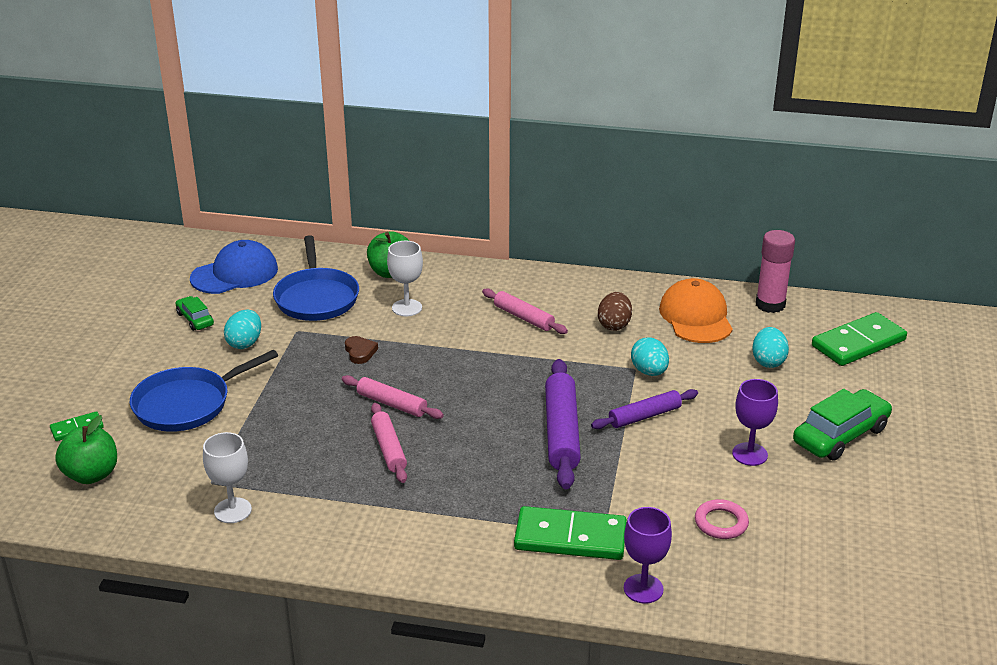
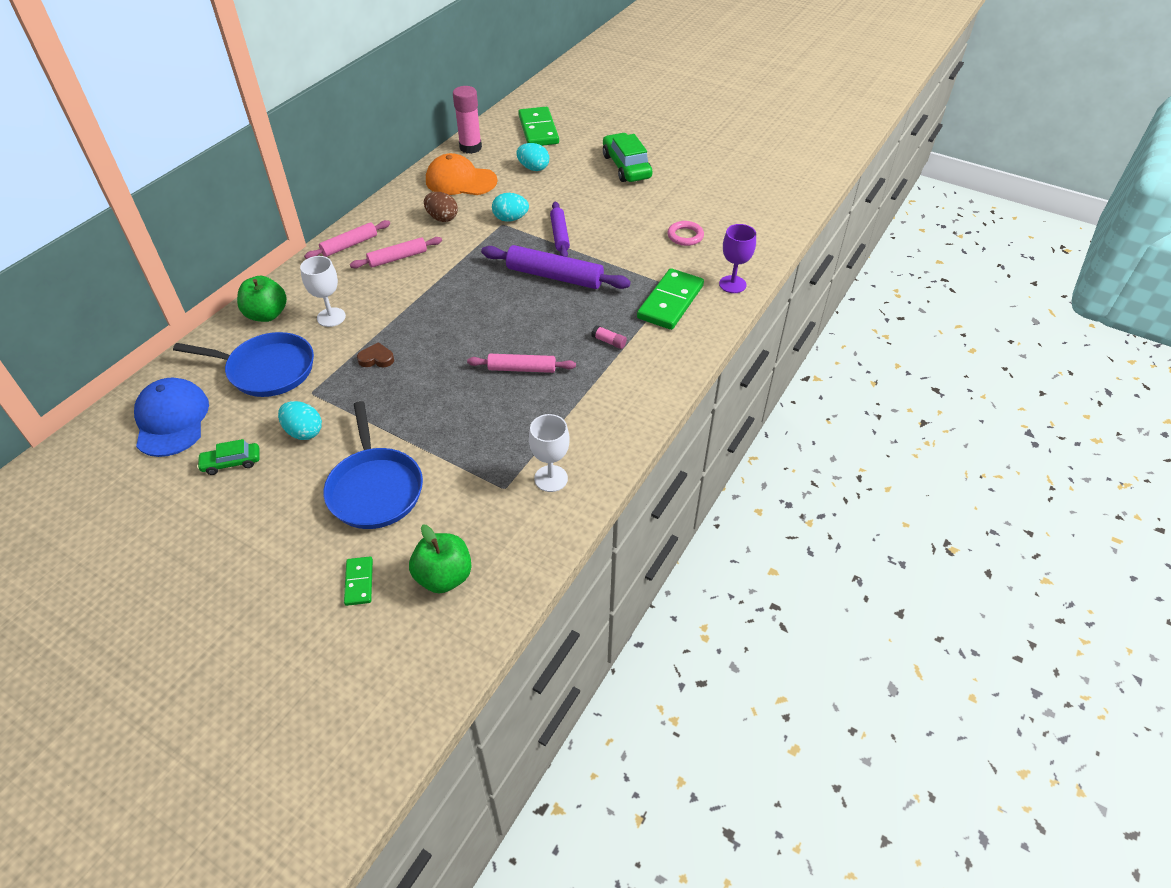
camera: 70 degrees left, 15 degrees up
pink rolling pin [342,375,444,419] -> pink rolling pin moved to [304,220,390,259]
purple goblet [732,379,778,466] -> none
none -> pink glue stick [591,325,627,349]

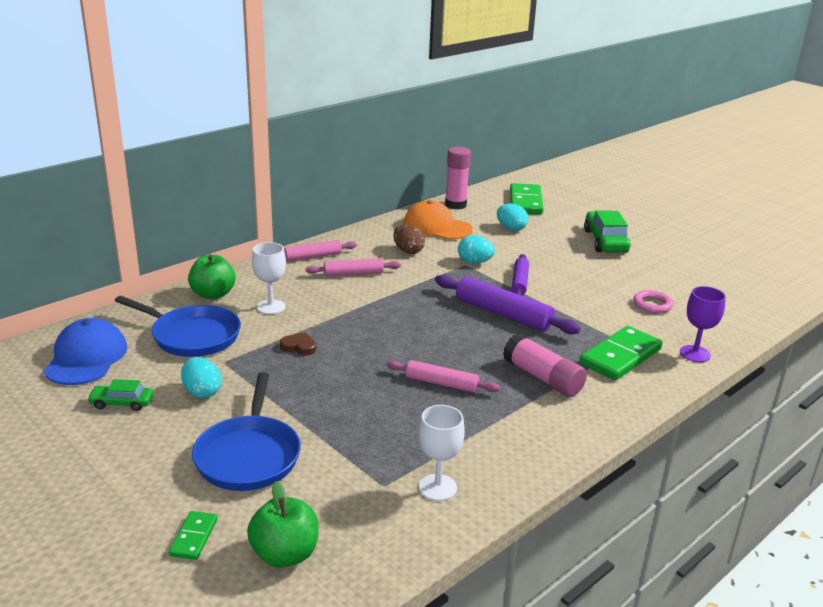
camera: 15 degrees right, 20 degrees down
pink glue stick [591,325,627,349] -> pink glue stick [503,333,587,397], size x2.24

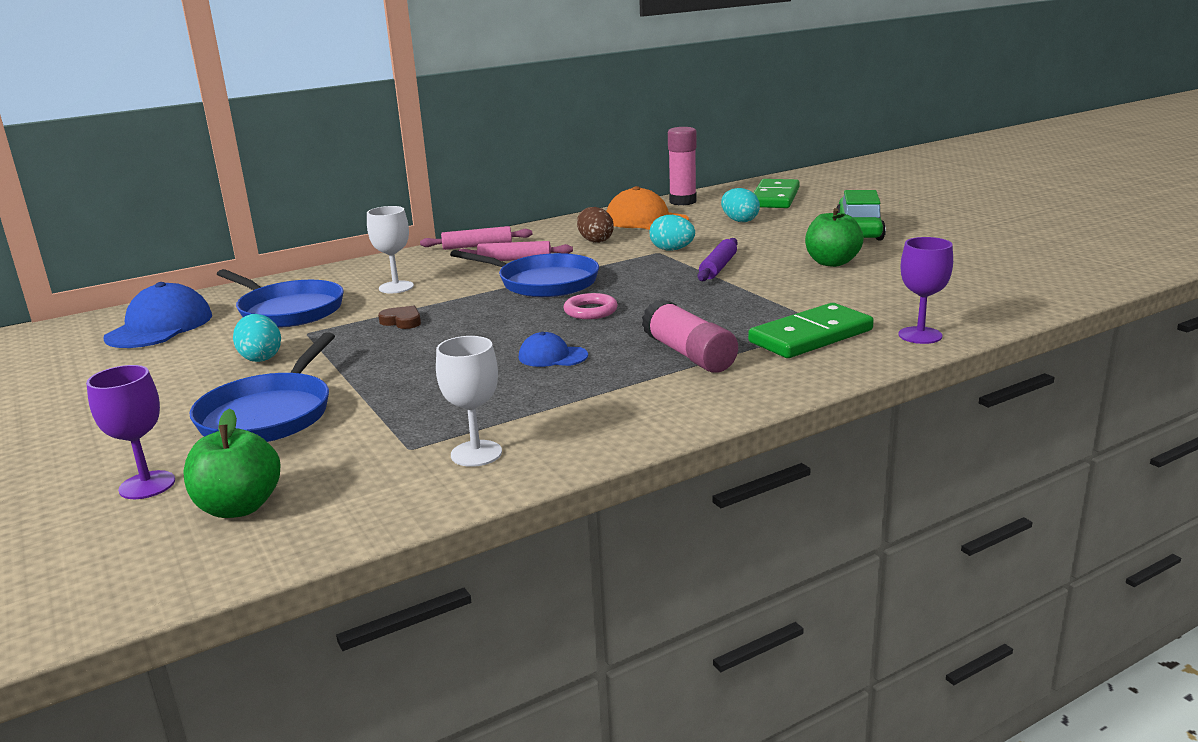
camera: 15 degrees right, 5 degrees down
green car [87,379,153,411] -> none
green domino [169,511,217,560] -> purple goblet [86,365,175,499]
green apple [188,254,236,299] -> green apple moved to [805,208,864,267]
pink rolling pin [387,360,500,392] -> blue cap [519,332,588,367]
purple rolling pin [435,274,581,334] -> none
pink ring [633,290,673,313] -> pink ring moved to [564,293,618,319]
none -> blue pan [450,250,599,297]

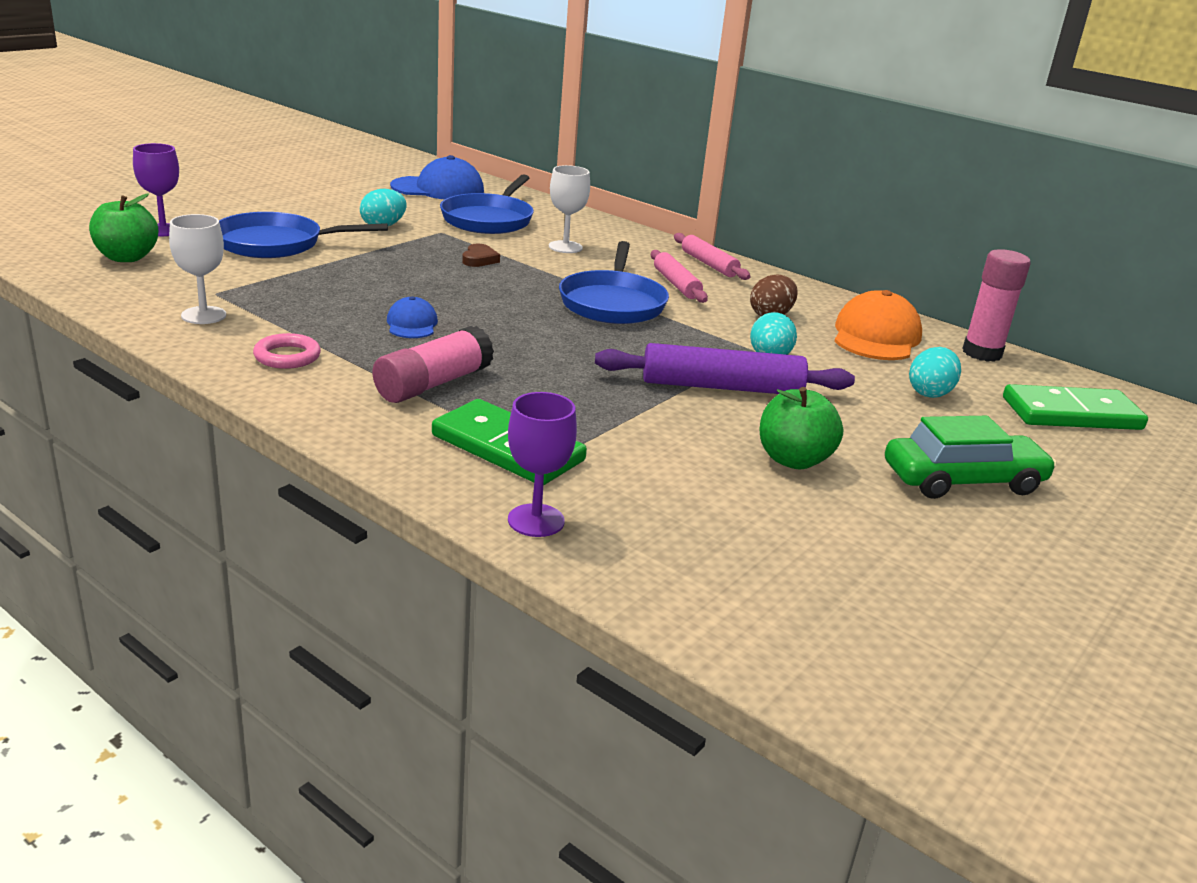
camera: 65 degrees right, 5 degrees up
pink ring [564,293,618,319] -> pink ring moved to [253,333,321,369]
purple rolling pin [698,238,738,281] -> purple rolling pin [595,343,855,394], size x1.61

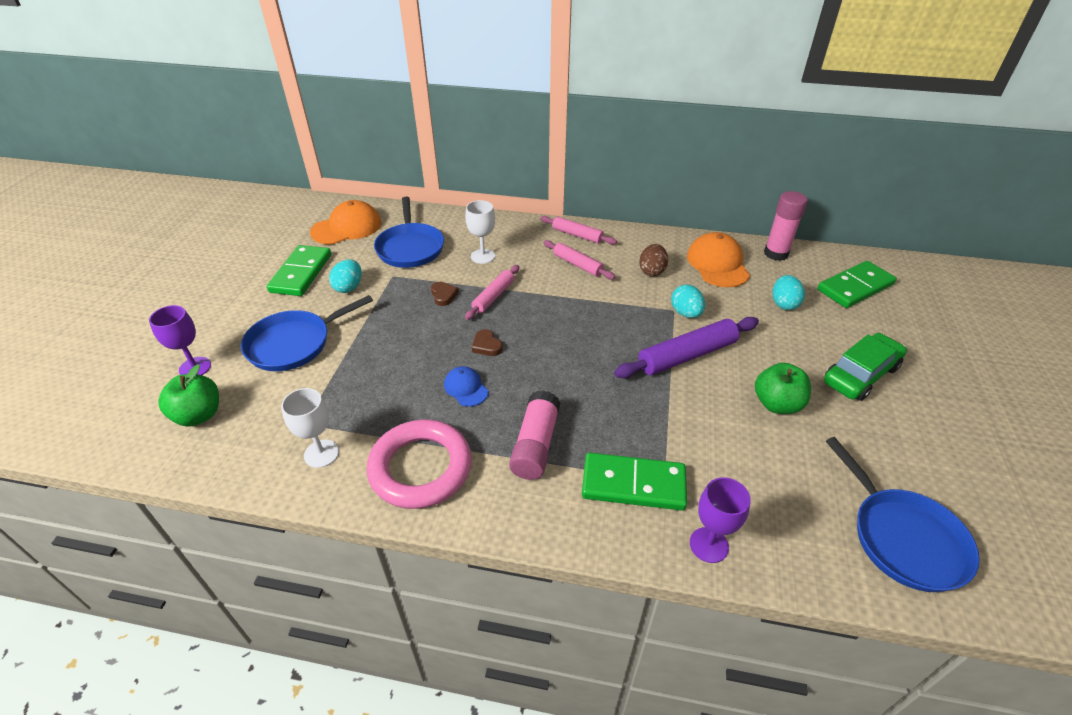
camera: 25 degrees left, 15 degrees up
pink ring [253,333,321,369] -> pink ring [367,419,472,509], size x2.07
blue cap [390,155,484,199] -> orange cap [310,200,381,244]
blue pan [559,241,669,324] -> blue pan moved to [826,437,980,592]
none -> green domino [267,245,331,296]
none -> pink rolling pin [465,265,519,320]
none -> brown heart [472,329,503,356]

